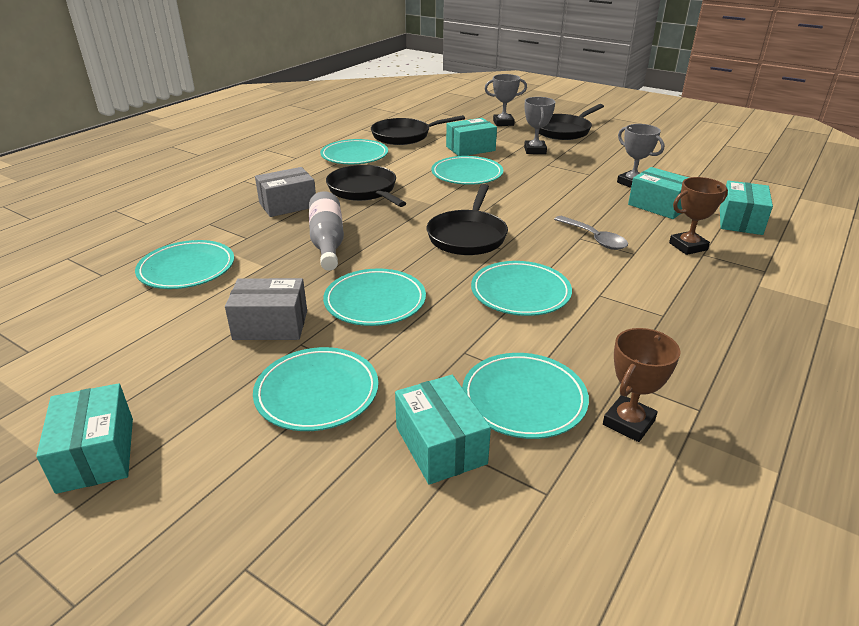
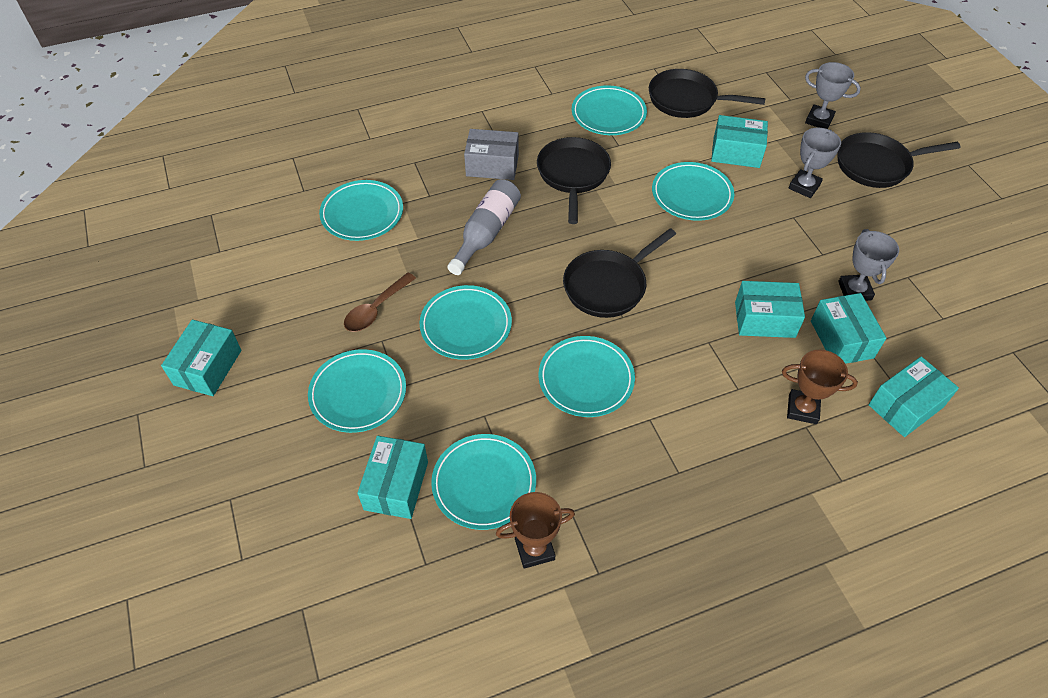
camera: 35 degrees right, 20 degrees up
grey box [225,278,307,340] -> brown spoon [344,272,416,332]
grey spoon [554,216,628,250] -> none
none -> turquoise box [735,281,805,338]

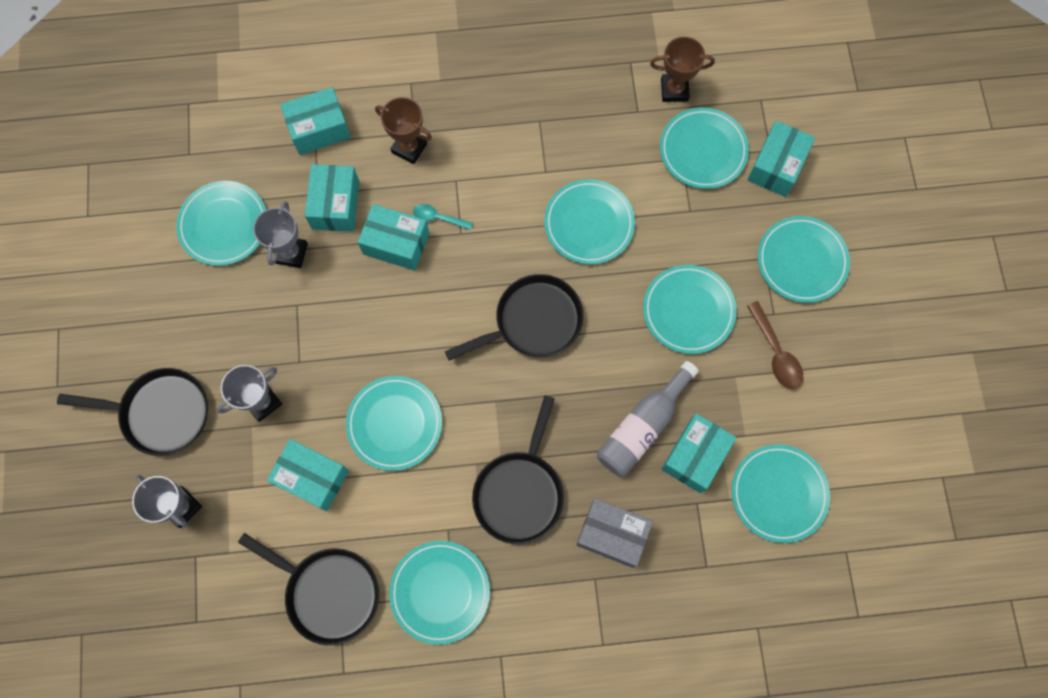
camera: 165 degrees left, 20 degrees up
turquoise box [161,320,242,396] -> turquoise box moved to [661,414,736,493]
brown spoon [344,272,416,332] -> brown spoon turned 105 degrees clockwise [747,301,803,389]
none -> turquoise plate [176,181,266,266]
none -> turquoise spoon [413,204,473,230]

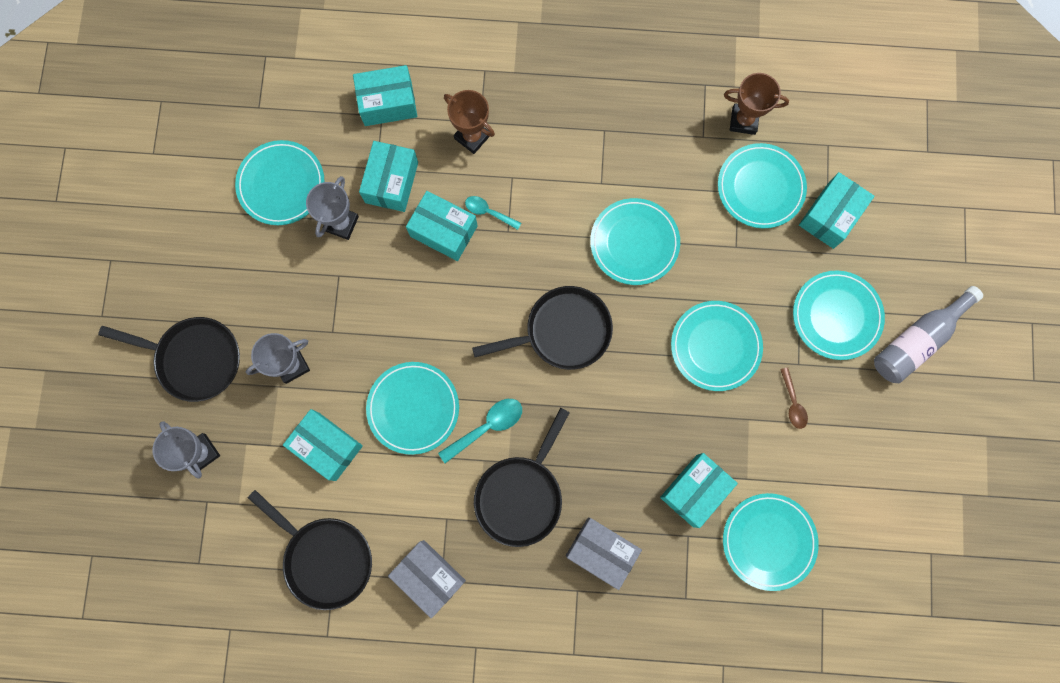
camera: 10 degrees right, 5 degrees up
turquoise plate [389,541,490,645] -> grey box [388,540,466,619]
grey bottle [597,361,699,477] -> grey bottle moved to [874,286,983,383]
brown spoon [747,301,803,389] -> brown spoon [780,367,808,429], size x0.66
none -> turquoise spoon [438,399,522,463]

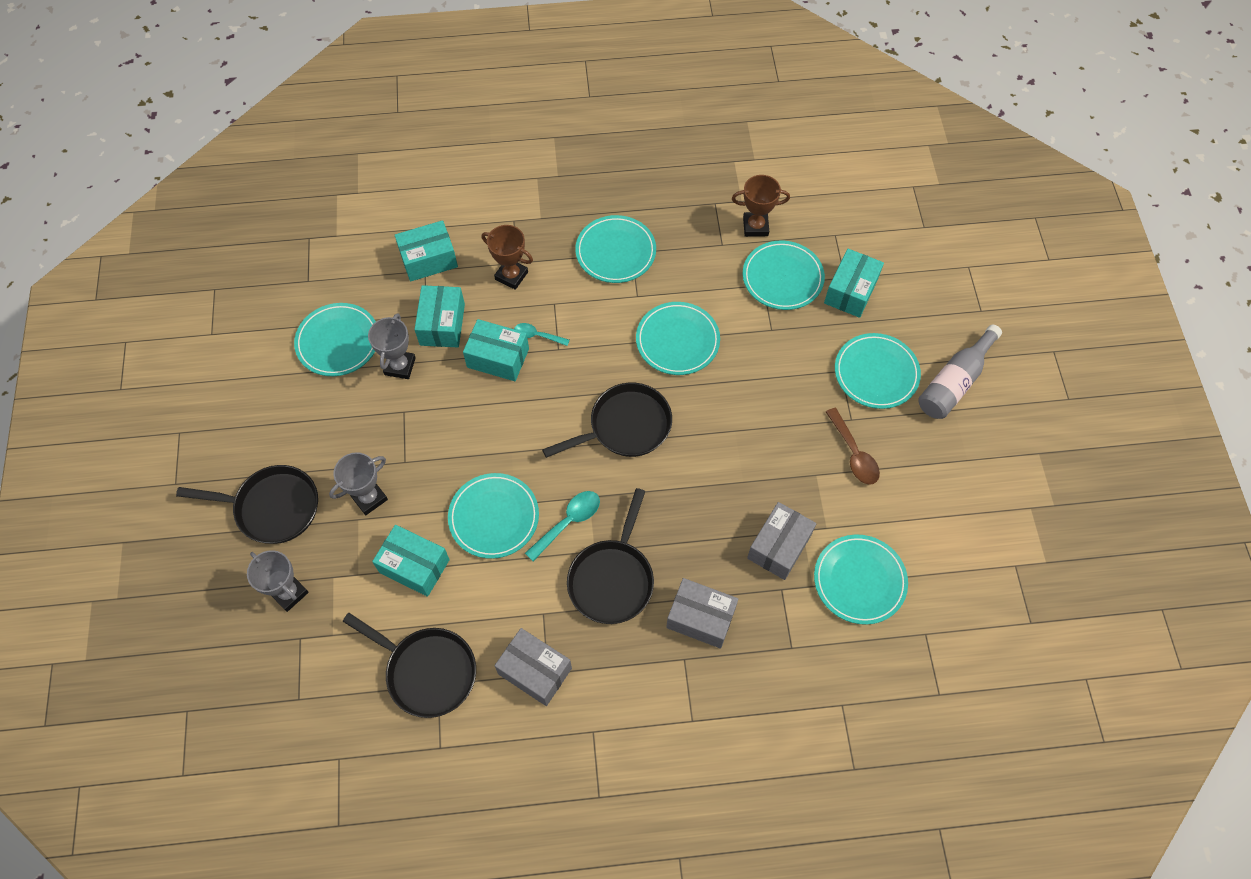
camera: 10 degrees left, 15 degrees down
turquoise box [660,453,738,528] -> grey box [747,502,816,580]
turquoise plate [671,301,763,391] -> turquoise plate moved to [575,215,656,283]
brown spoon [780,367,808,429] -> brown spoon [826,408,880,485], size x1.52

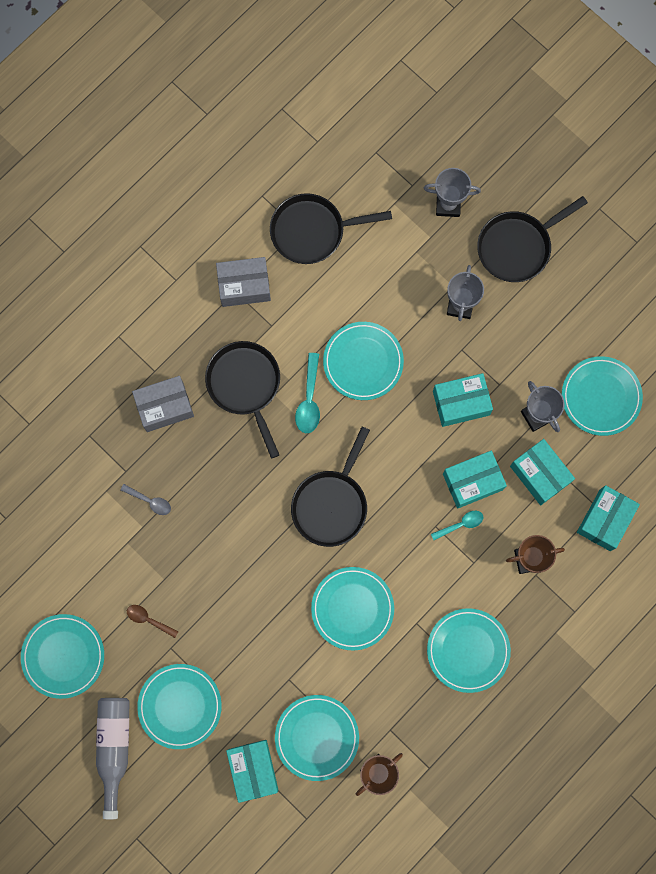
camera: 140 degrees right, 15 degrees up
turquoise box [372,525,450,597] -> turquoise box moved to [433,373,493,427]
grey box [747,502,816,580] -> grey spoon [120,484,171,515]
turquoise plate [814,534,908,625] -> turquoise plate moved to [21,614,104,699]
brown spoon [826,408,880,485] -> brown spoon [127,605,179,638], size x0.66

